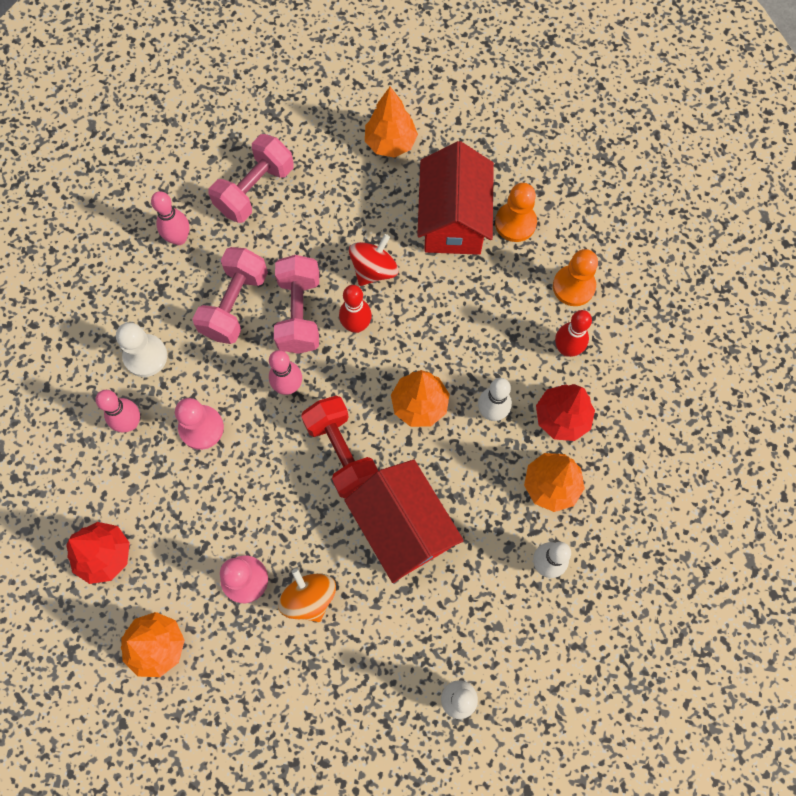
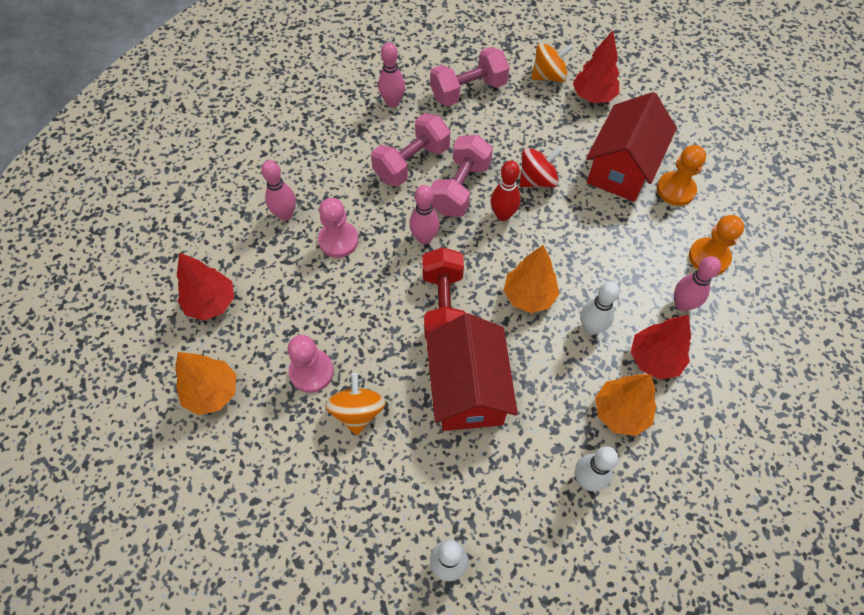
camera: 25 degrees right, 10 degrees down
white pawn [116,322,167,377] -> none
orange tree [365,87,418,158] -> red tree [573,30,619,103]
red bowling pin [555,310,592,357] -> pink bowling pin [674,256,721,311]
none -> orange spinning top [532,43,573,82]

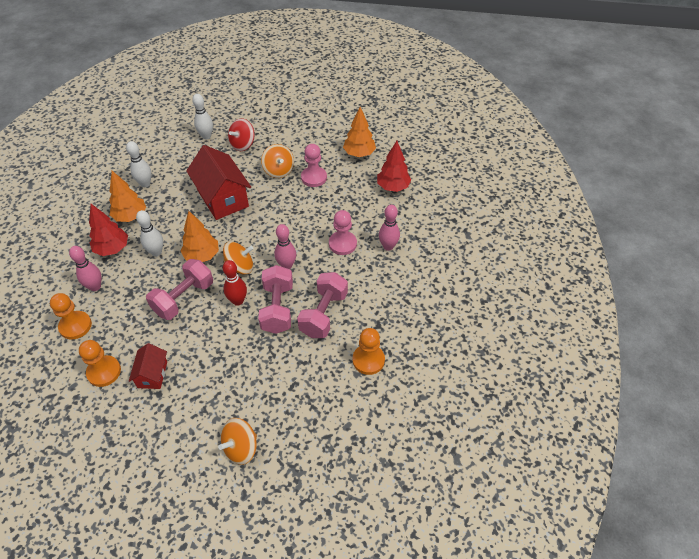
camera: 155 degrees right, 10 degrees down
pink bowling pin [378,42,405,107] -> orange pawn [353,328,385,375]
red dumbbell [422,247,467,338] -> none
pink dumbbell [430,47,510,106] -> pink dumbbell moved to [146,259,213,320]
red spinning top [520,147,562,188] -> red spinning top moved to [228,118,255,151]
red tree [573,30,619,103] -> none
red house [586,92,677,202] -> red house [129,343,167,389], size x0.53
none -> orange spinning top [223,241,254,275]

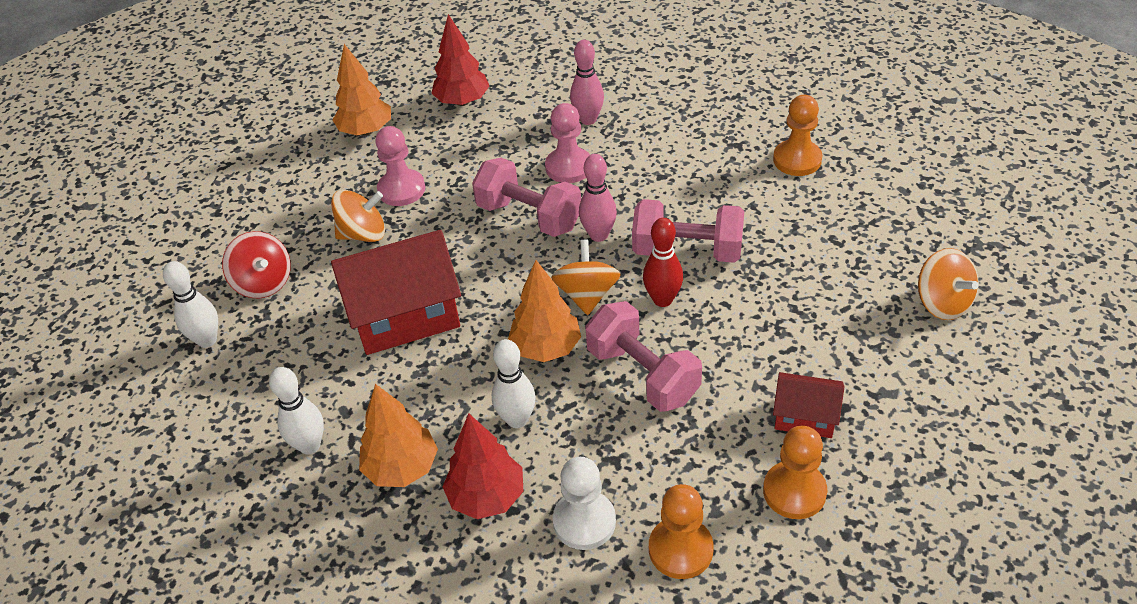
camera: 75 degrees left, 5 degrees down
pink bowling pin [69,246,102,291] -> white pawn [553,457,616,550]
pink dumbbell [297,272,348,338] -> pink dumbbell moved to [472,158,581,237]

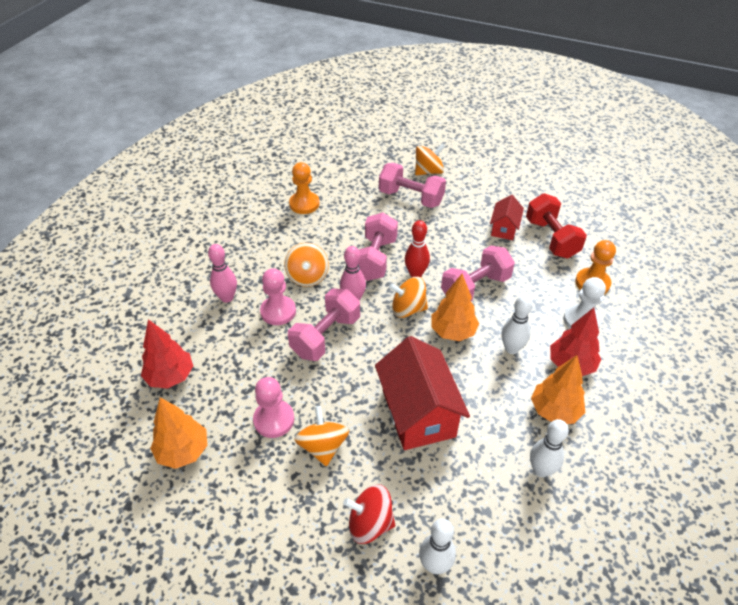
camera: 90 degrees left, 0 degrees up
red spinning top [222,231,291,298] -> red spinning top turned 135 degrees counterclockwise [343,484,395,544]
orange pawn [763,426,827,519] -> red dumbbell [526,193,587,258]
none -> orange spinning top [284,243,329,287]
none -> pink dumbbell [379,163,446,208]

